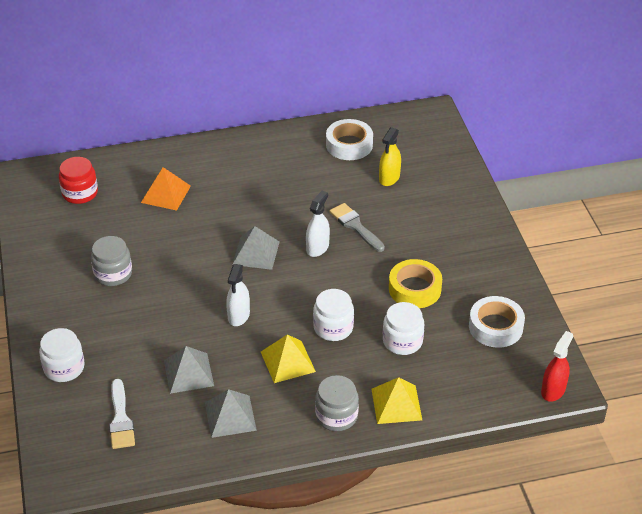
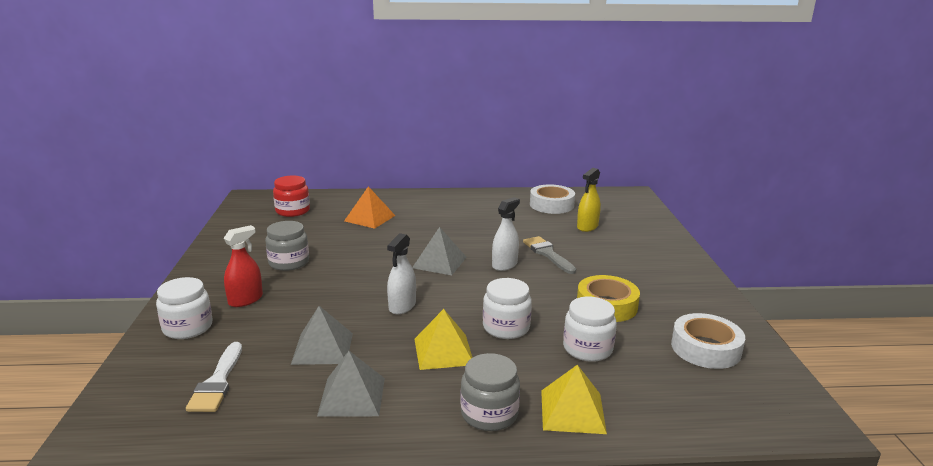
camera: 10 degrees right, 20 degrees down
red spray bottle [541,331,573,402] -> red spray bottle moved to [224,225,263,307]

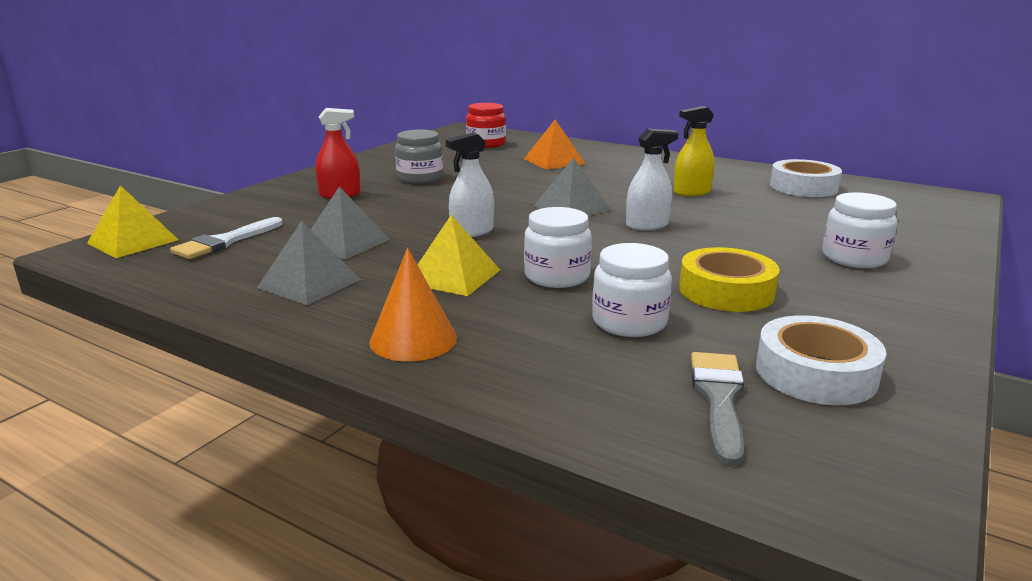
camera: 35 degrees right, 0 degrees up
white jar [156,277,213,339] -> white jar moved to [822,192,897,268]
grey jar [460,353,520,431] -> orange cone [369,248,457,361]
grey brush [523,236,576,274] -> grey brush moved to [691,352,744,466]
yellow pyramid [541,365,607,434] -> yellow pyramid moved to [87,185,178,258]
yellow spray bottle [577,168,601,232] -> yellow spray bottle moved to [674,106,715,196]

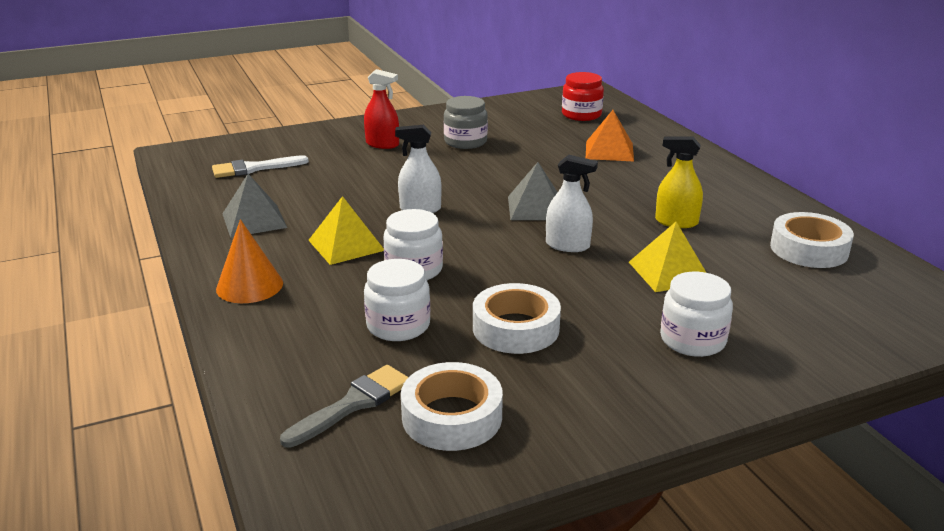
camera: 35 degrees right, 5 degrees up
yellow pyramid [87,185,178,258] -> yellow pyramid moved to [629,222,706,292]
grey pyramid [311,187,390,259] -> none
yellow tape [679,247,780,312] -> white tape [473,283,561,354]

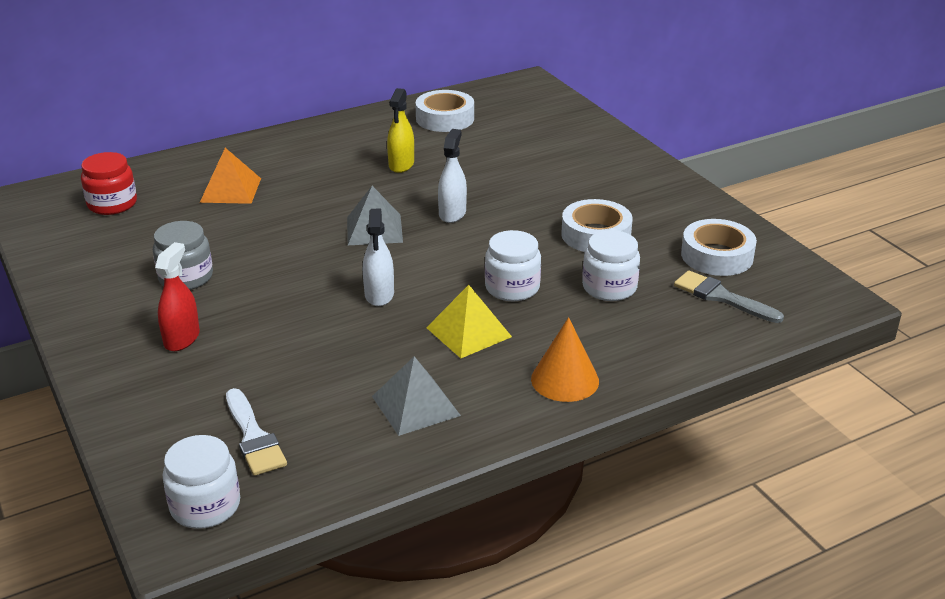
camera: 95 degrees left, 5 degrees up
yellow pyramid [629,222,706,292] -> none
white jar [660,272,733,357] -> white jar moved to [163,435,240,529]

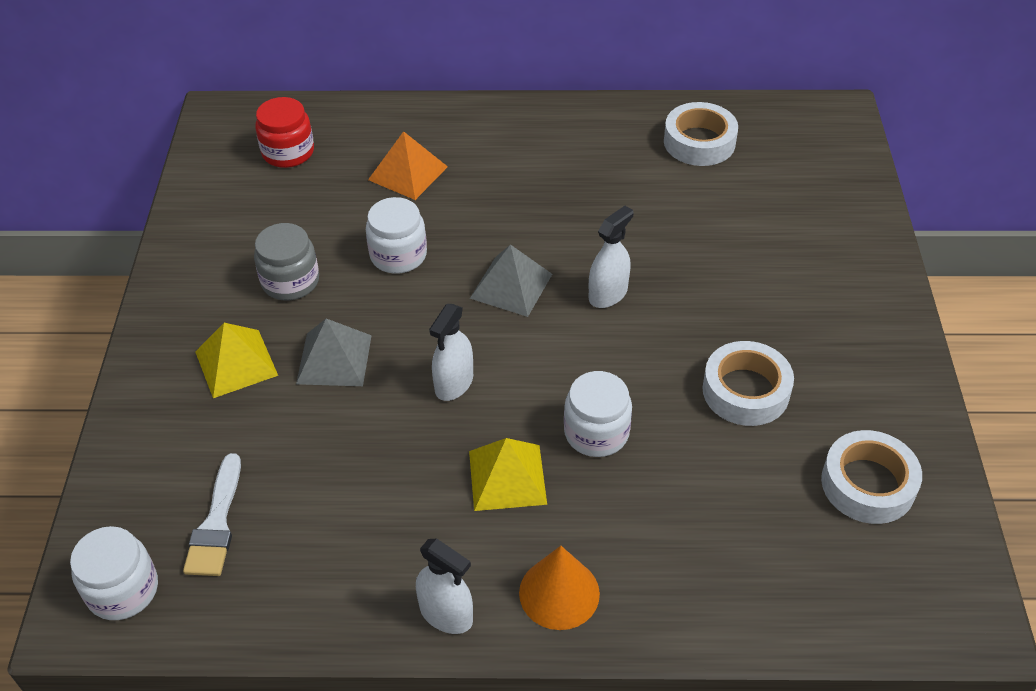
camera: 30 degrees right, 15 degrees up
red spray bottle [155,242,200,351] -> yellow pyramid [195,323,278,398]
grey pyramid [372,356,461,436] -> grey pyramid moved to [296,319,372,386]
yellow spray bottle [387,88,414,173] -> none
white jar [582,230,640,301] -> white jar moved to [366,197,427,274]
grey brush [674,270,784,323] -> none
none -> white spray bottle [416,539,473,634]

